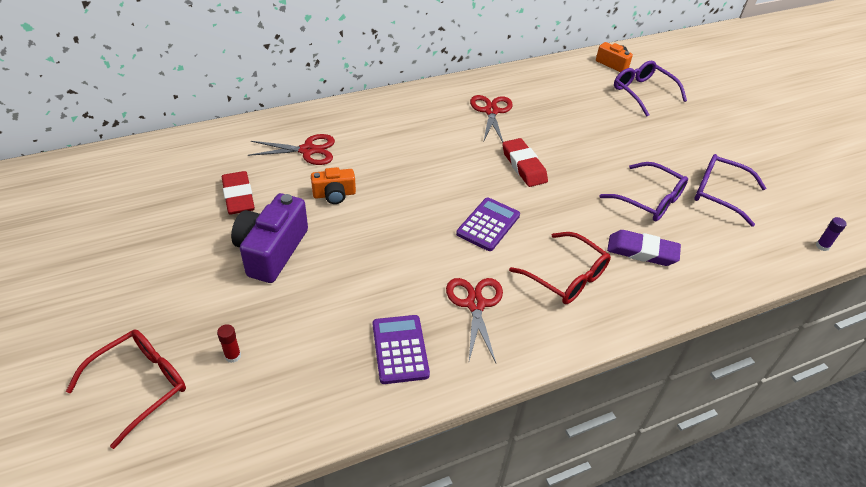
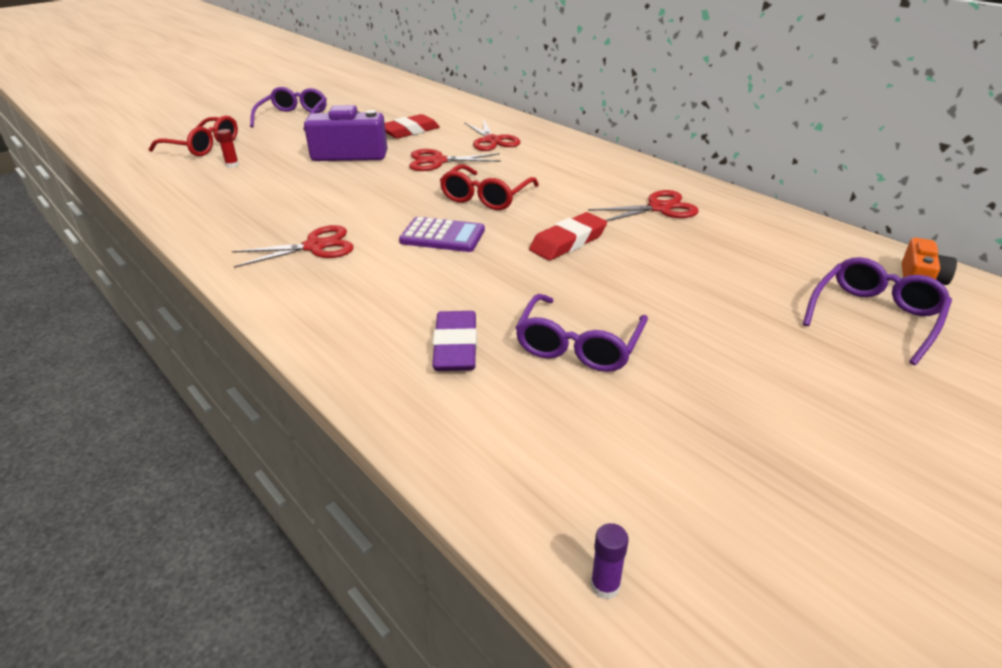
camera: 75 degrees right, 10 degrees down
orange camera [311,167,356,204] -> red scissors [409,149,501,171]
purple calculator [373,315,430,384] -> none
red glasses [509,232,611,304] -> red glasses moved to [440,164,539,210]
purple glasses [694,154,766,227] -> purple glasses moved to [250,87,327,130]

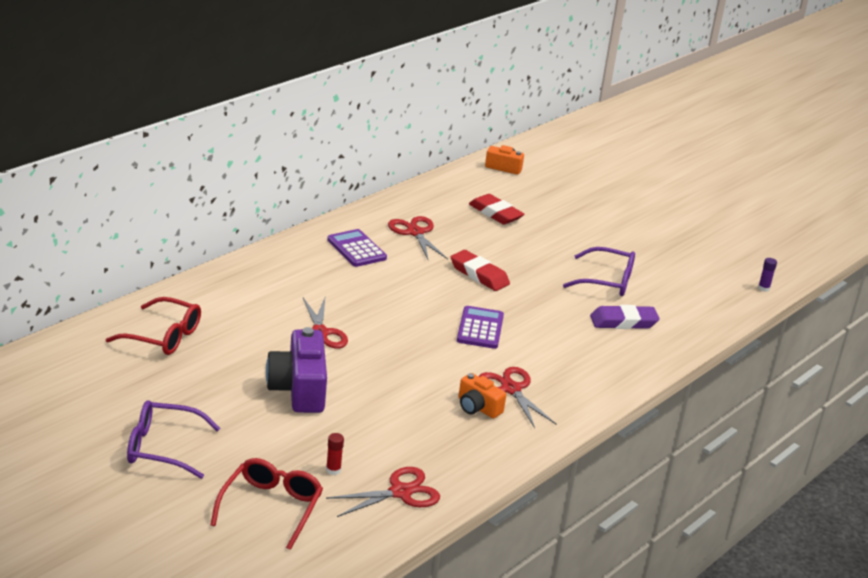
camera: 100 degrees left, 5 degrees down
red eraser [385,114,440,139] -> red eraser moved to [469,194,524,225]
red glasses [440,164,539,210] -> red glasses moved to [106,297,201,355]
red scissors [464,119,521,151] -> red scissors moved to [326,467,440,517]
purple glasses [803,257,952,365] -> none
none -> purple calculator [327,229,387,267]
none -> orange camera [459,373,506,418]

